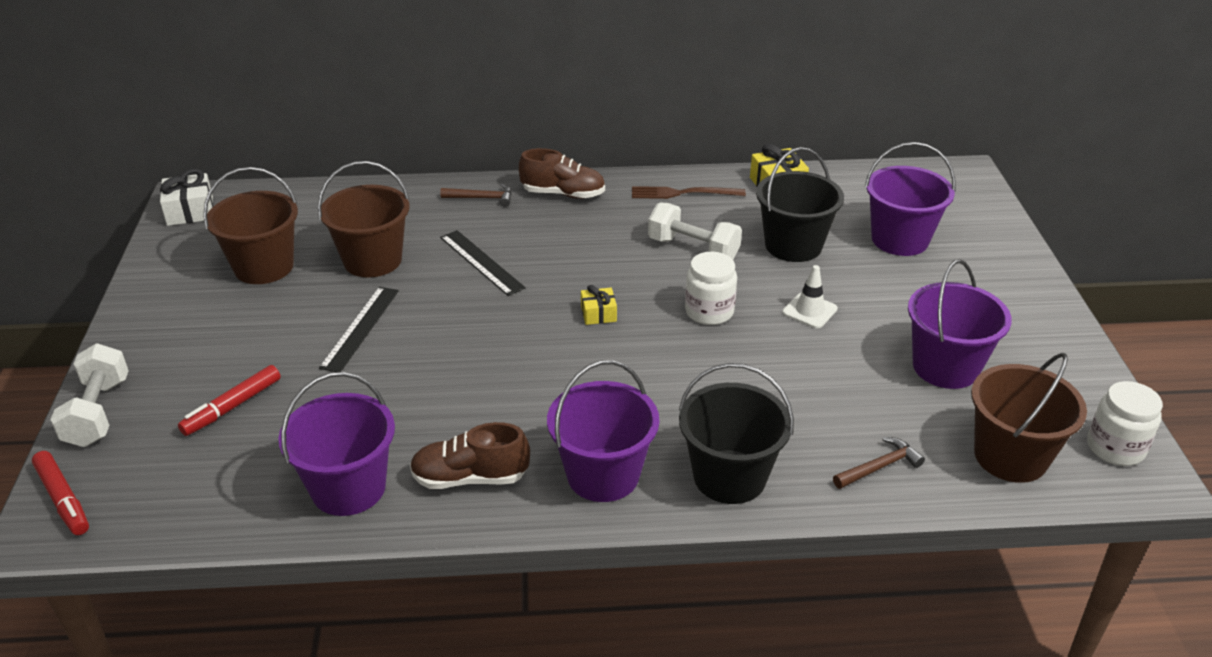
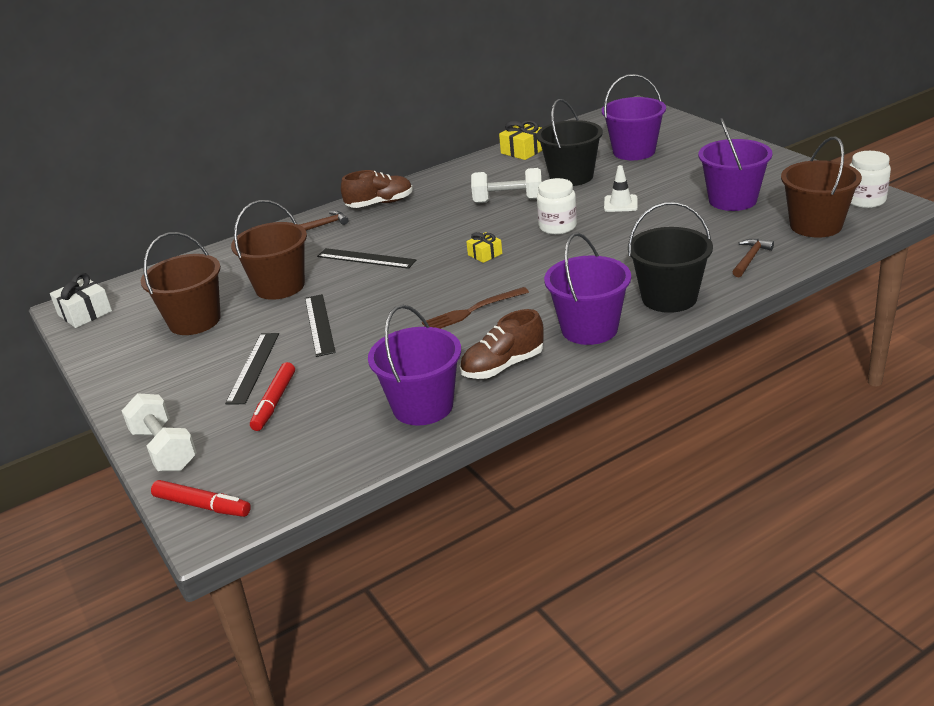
camera: 25 degrees left, 5 degrees down
brown fork [632,186,746,199] -> brown fork moved to [422,287,529,329]
none -> black ruler [225,333,279,405]

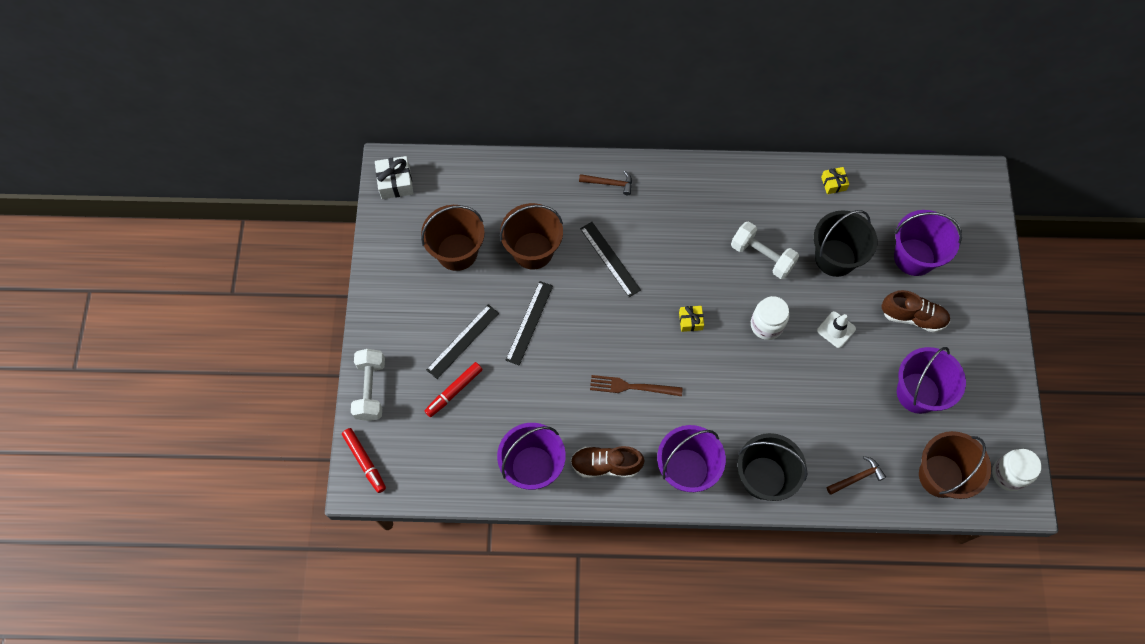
camera: 30 degrees right, 35 degrees up
brown shoe [341,170,413,208] -> brown shoe moved to [881,290,950,333]
yellow gift [499,120,542,160] -> yellow gift [821,167,849,194], size x0.63

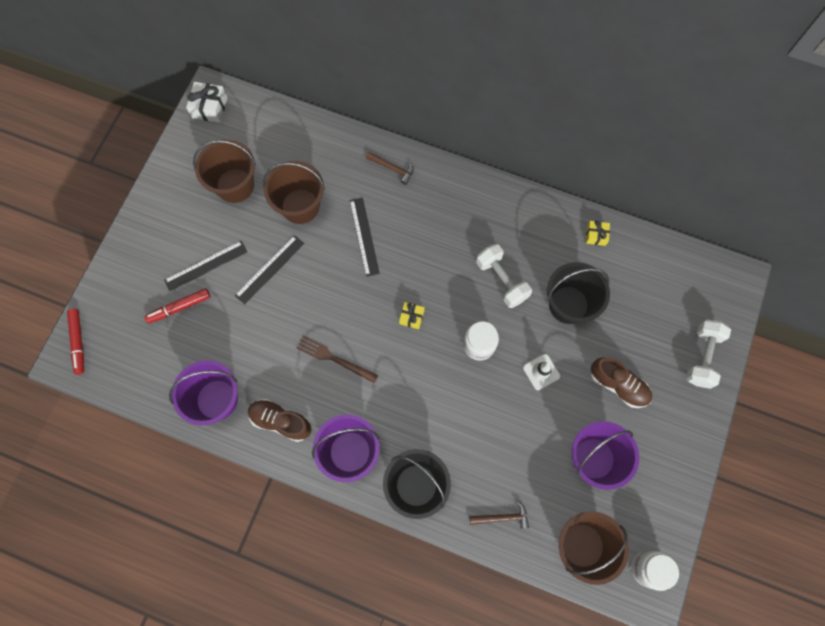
camera: 20 degrees right, 5 degrees up
white dumbbell [351,349,385,421] -> white dumbbell moved to [686,320,731,389]
purple bucket [894,210,962,276] -> none

